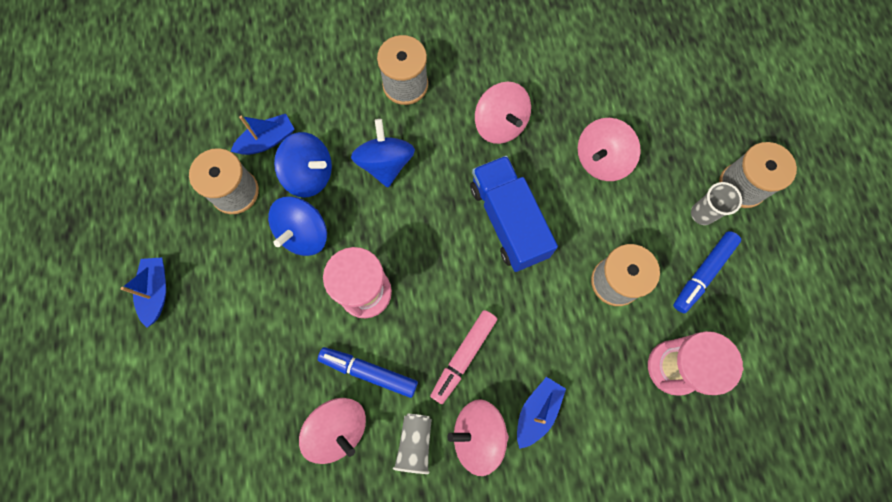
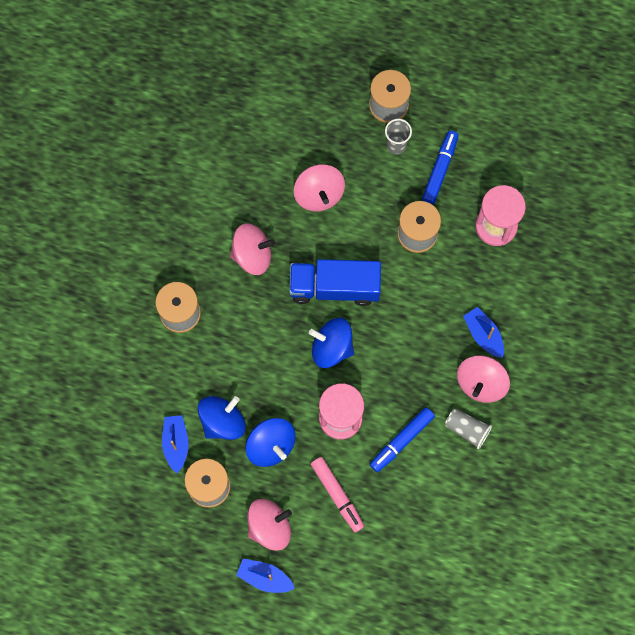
camera: 65 degrees left, 0 degrees up
pink spinning top [299,398,366,464] -> pink spinning top moved to [247,499,292,551]
blue spinning top [351,119,415,188] -> blue spinning top moved to [309,318,354,368]
pink marker [430,310,497,404] -> pink marker moved to [311,457,364,533]
blue marker [673,231,741,313] -> blue marker turned 135 degrees counterclockwise [422,131,459,204]

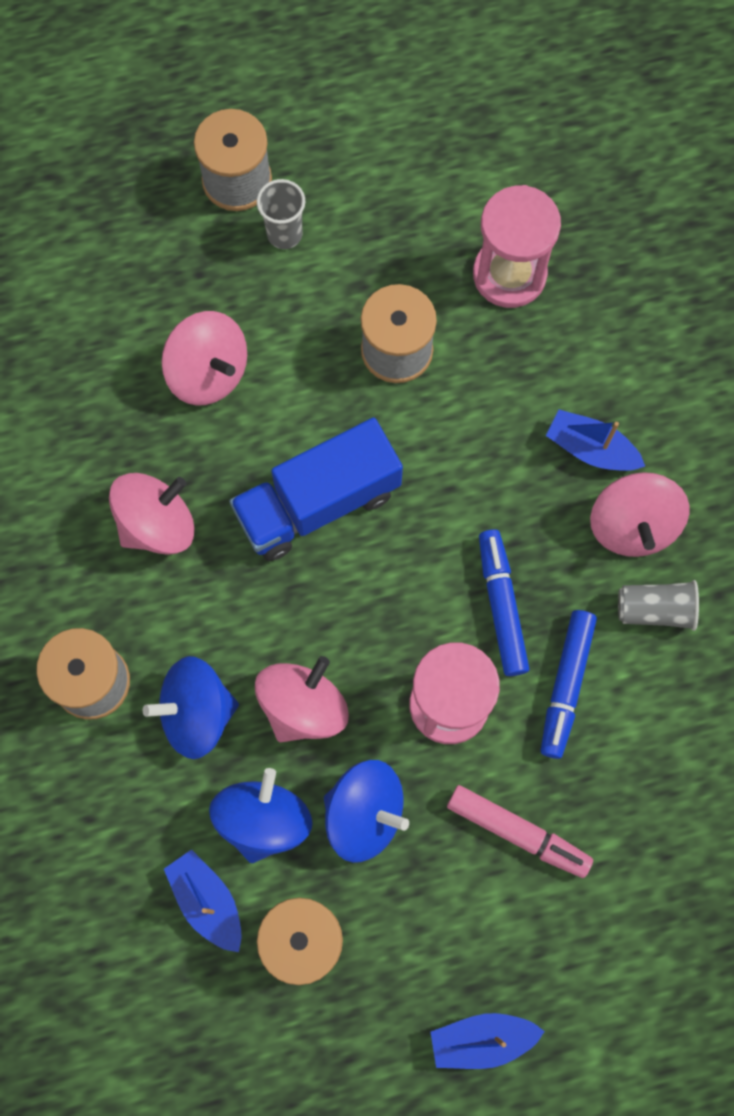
camera: 30 degrees left, 0 degrees up
pink spinning top [247,499,292,551] -> pink spinning top moved to [255,656,349,742]
blue spinning top [309,318,354,368] -> blue spinning top moved to [143,656,239,759]
blue marker [422,131,459,204] -> blue marker moved to [479,529,529,676]

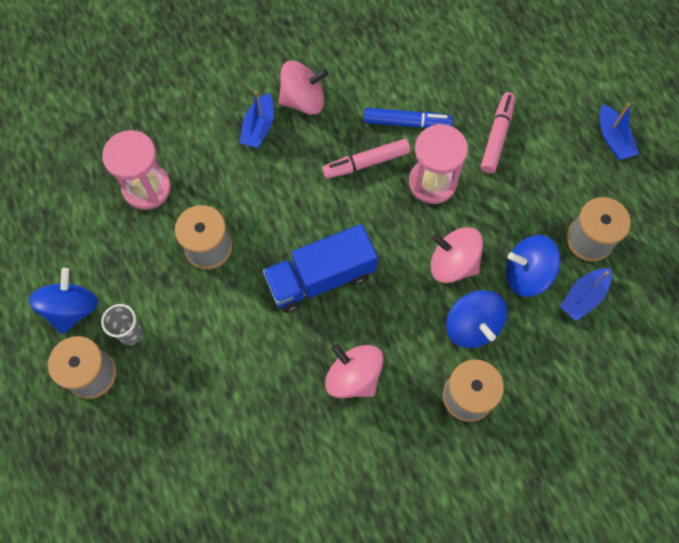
camera: 100 degrees left, 5 degrees down
pink spinning top [161,311,247,405] -> none
blue truck [230,417,403,561] -> blue truck turned 105 degrees clockwise [263,224,378,313]
blue spinning top [324,760,409,863] -> blue spinning top moved to [29,268,98,334]
blue marker [479,529,529,676] -> pink marker [322,139,410,179]
grey cup [618,580,699,631] -> none

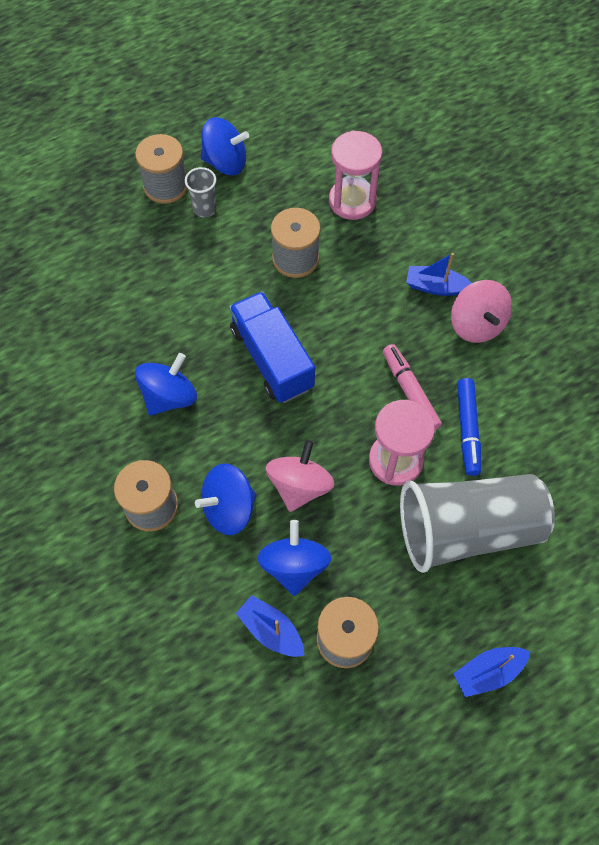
camera: 85 degrees right, 5 degrees down
pink spinning top [325,344,384,398] -> blue spinning top [135,353,197,415]
pink marker [481,92,515,173] -> grey cup [400,474,555,573]

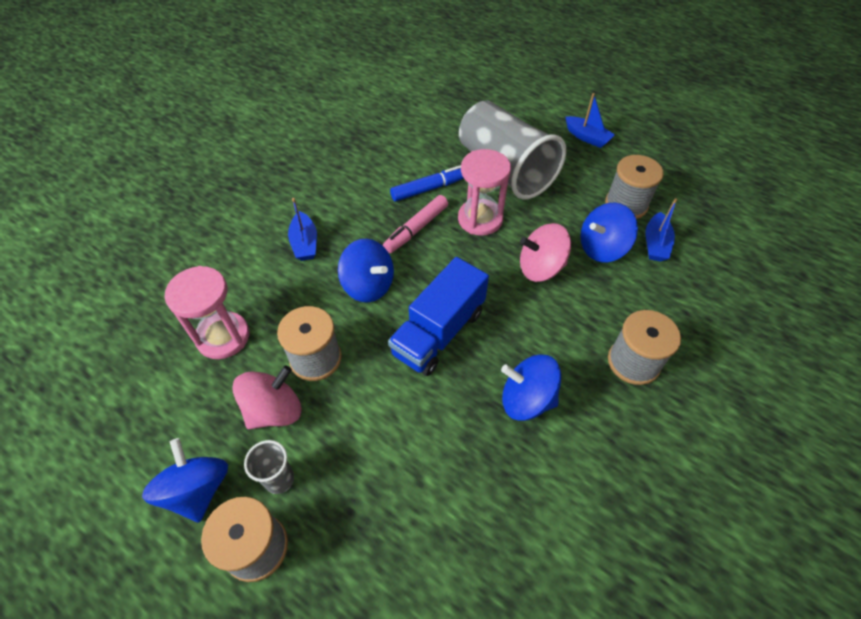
camera: 115 degrees left, 10 degrees down
blue spinning top [195,463,257,535] -> blue spinning top moved to [338,239,394,303]
pink spinning top [451,280,512,343] -> pink spinning top moved to [233,365,301,429]

